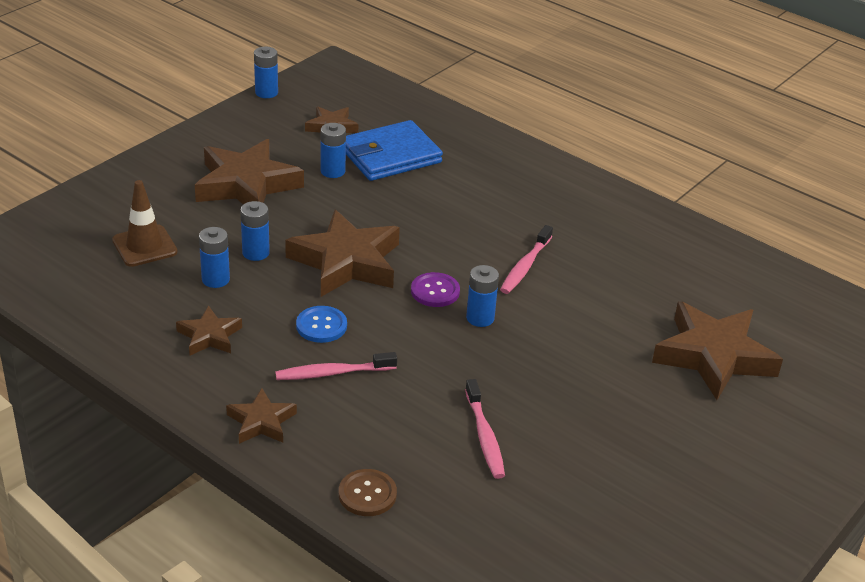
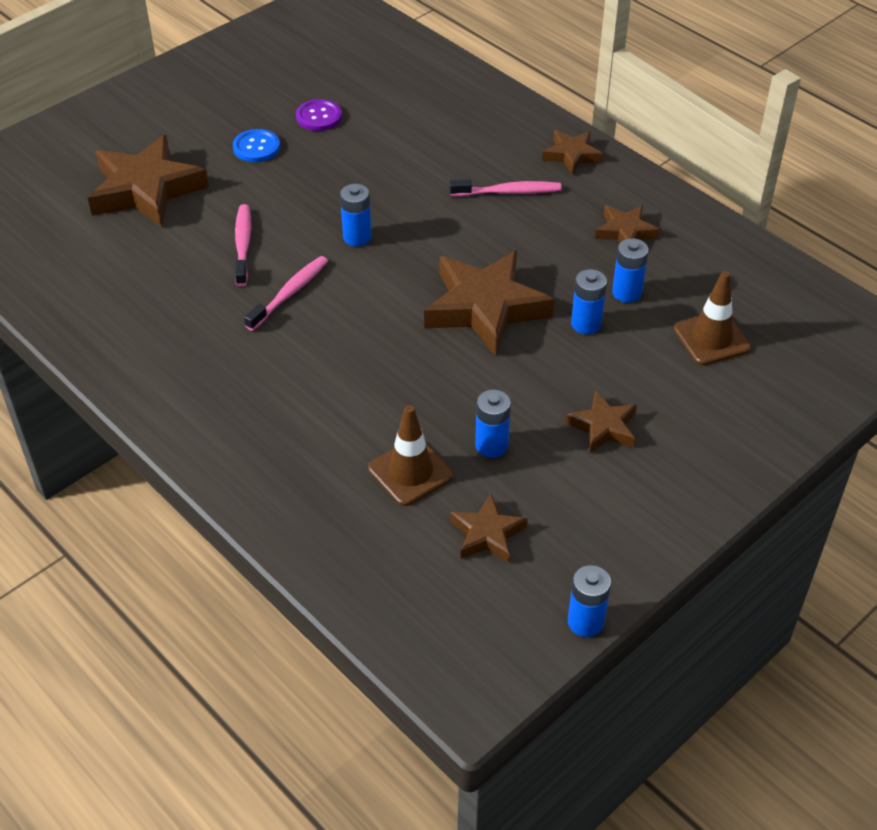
camera: 170 degrees left, 10 degrees up
brown star [195,139,304,205] -> brown star [566,391,637,453], size x0.52
blue button [296,306,347,343] -> blue button moved to [233,129,280,162]
brown button [339,469,397,516] -> none
blue wallet [346,120,443,181] -> brown traffic cone [368,405,453,506]
purple button [411,272,460,307] -> purple button moved to [296,99,342,131]
pink toothbrush [465,379,505,479] -> pink toothbrush moved to [235,204,251,286]

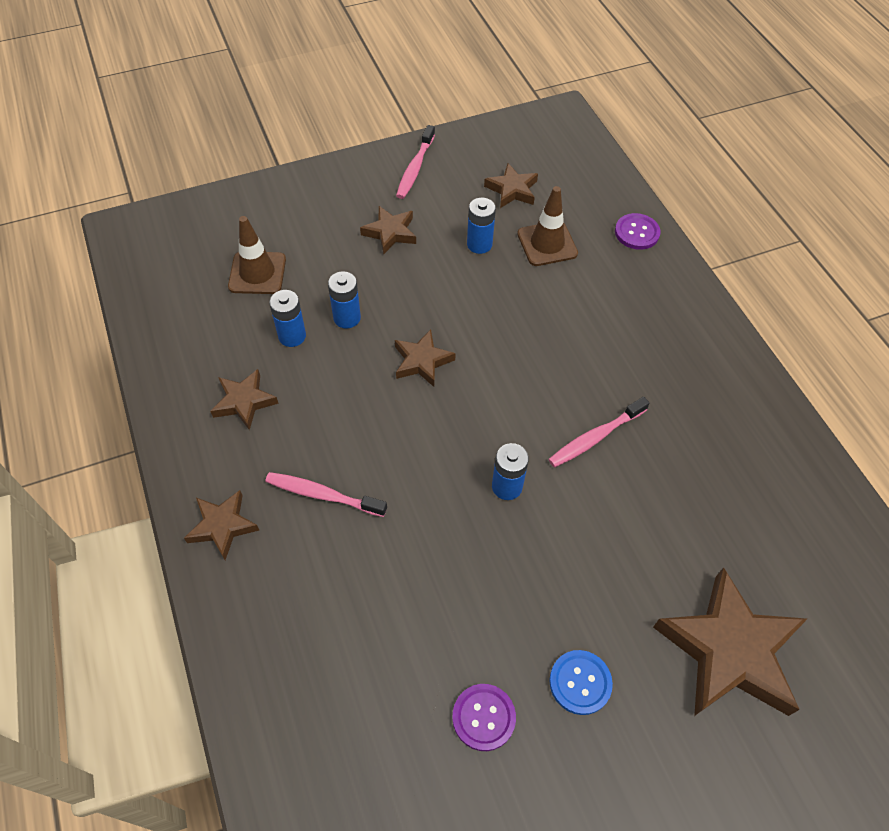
camera: 160 degrees left, 10 degrees up
pink toothbrush [235,204,251,286] -> pink toothbrush moved to [396,125,435,199]
brown star [424,250,555,356] -> brown star [395,329,456,387], size x0.52
blue battery [568,565,611,637] -> none
none -> purple button [615,213,661,250]

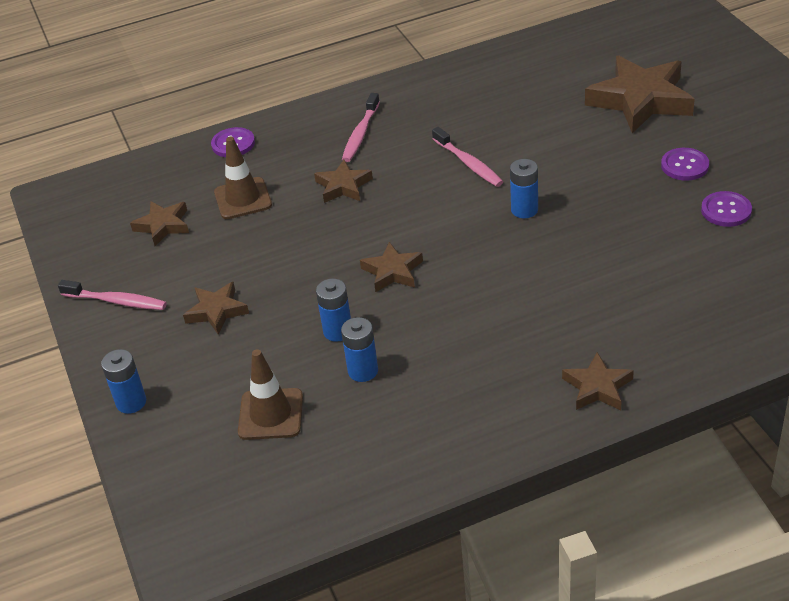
camera: 85 degrees left, 15 degrees down
brown star [210,369,279,430] -> brown star moved to [314,160,373,203]
pink toothbrush [265,472,387,517] -> pink toothbrush moved to [342,93,380,162]
blue battery [467,198,496,254] -> blue battery moved to [101,349,146,414]
blue button [549,650,613,715] -> purple button [661,148,709,181]

